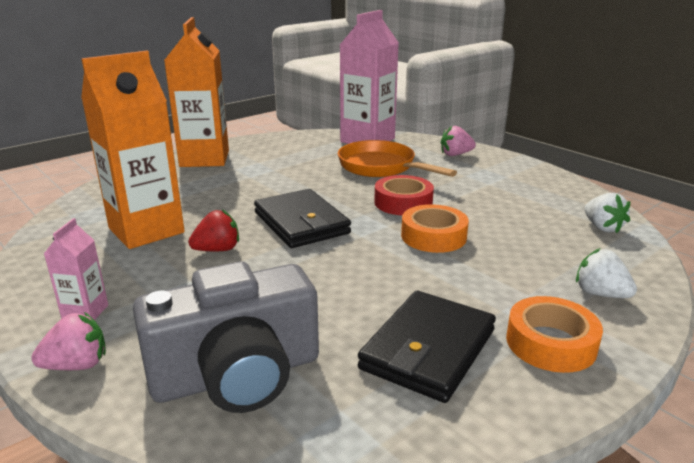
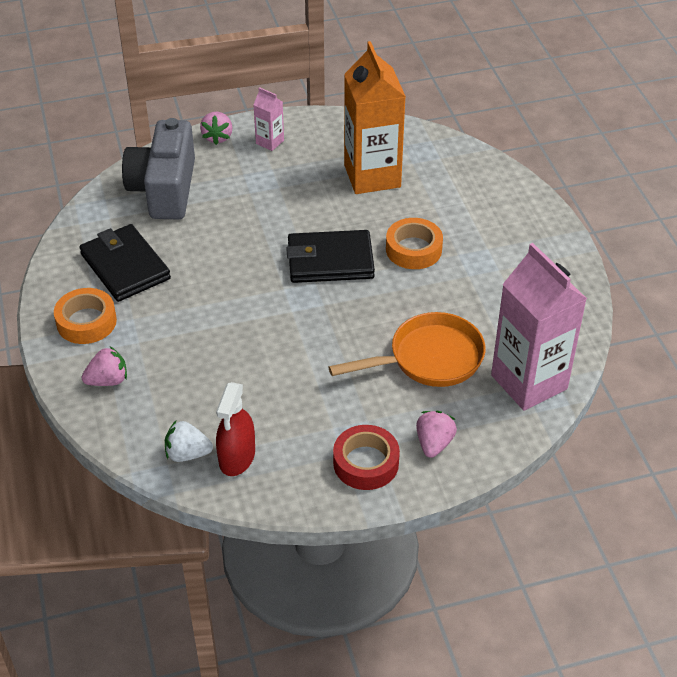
camera: 115 degrees right, 20 degrees up
orange carton [164,17,229,167] -> none
red strawberry [188,210,239,251] -> none
red tape [374,175,434,215] -> red tape moved to [333,425,400,490]
orange tape [401,204,469,253] -> orange tape moved to [386,218,443,269]
white strawberry [576,248,637,298] -> pink strawberry [81,346,127,386]
none -> red spray bottle [216,382,255,476]

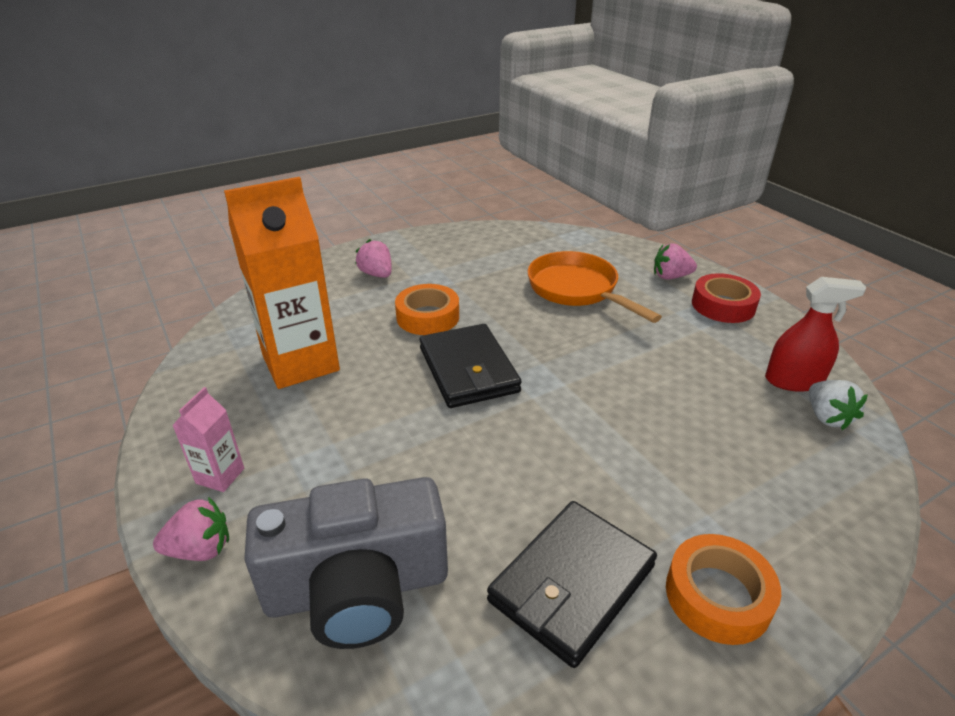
camera: 105 degrees left, 10 degrees down
pink strawberry [81,346,127,386] -> pink strawberry moved to [355,239,392,278]
pink carton [491,243,587,411] -> none

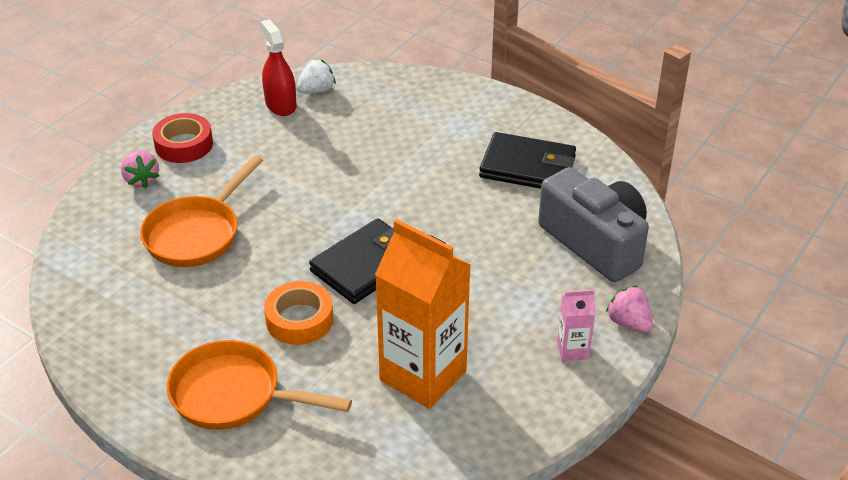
camera: 115 degrees left, 5 degrees up
pink strawberry [355,239,392,278] -> orange pan [167,340,352,430]
orange tape [666,534,781,645] -> none

